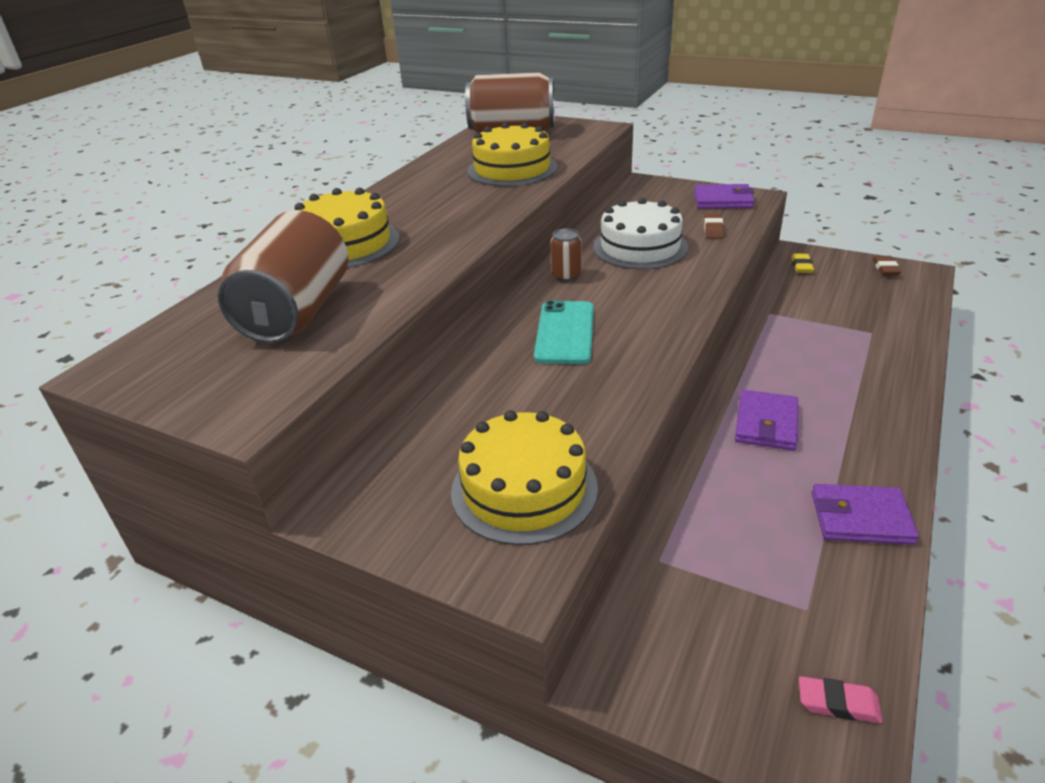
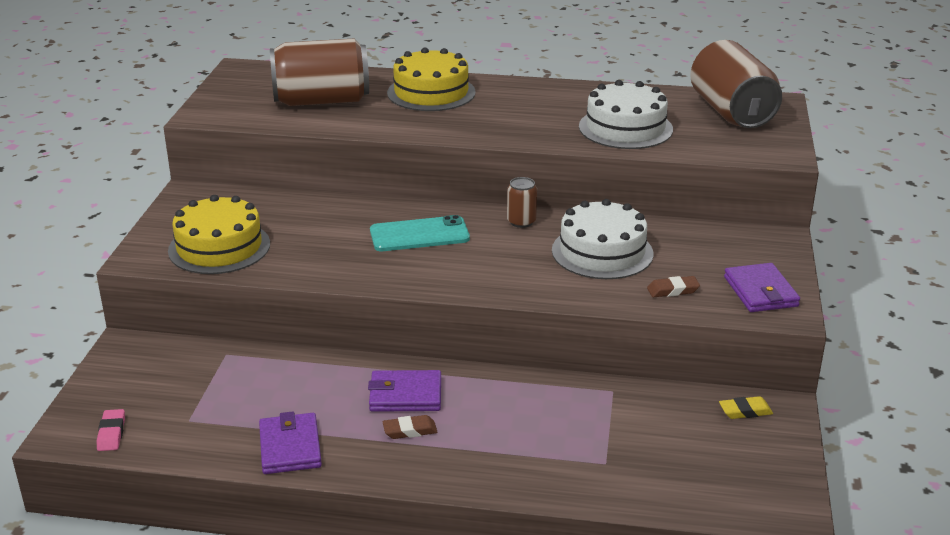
camera: 70 degrees right, 5 degrees down
yellow cake [467,122,557,186] -> white cake [579,80,673,149]
brown eraser [873,256,901,275] -> brown eraser moved to [383,415,437,439]

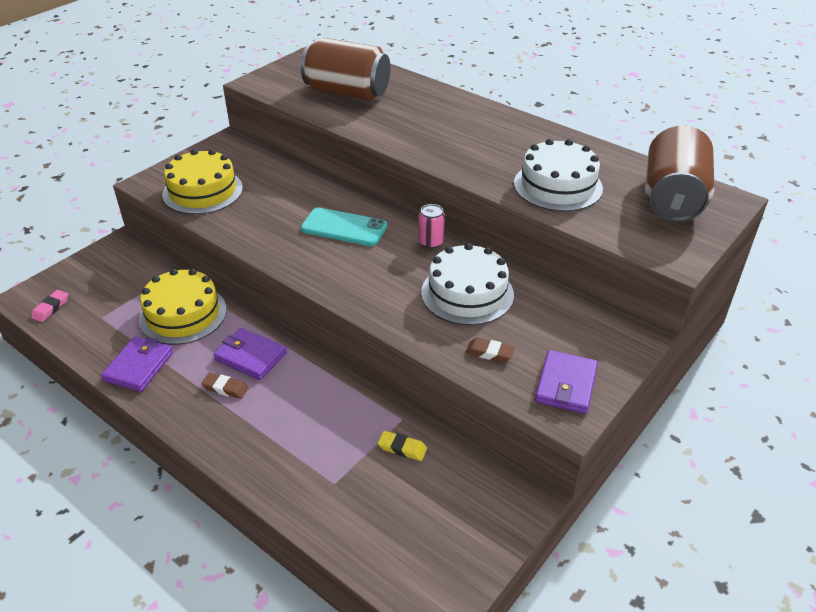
camera: 30 degrees right, 10 degrees up
yellow cake [387,47,476,111] -> yellow cake moved to [139,269,227,345]
brown can [507,177,537,228] -> pink can [418,204,445,249]
yellow eraser [719,396,773,419] -> yellow eraser moved to [378,431,427,461]

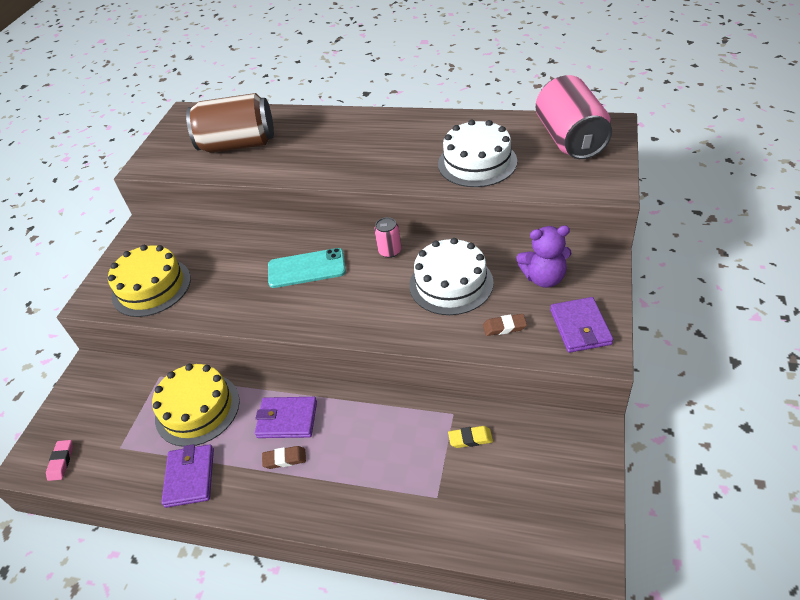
camera: 20 degrees left, 5 degrees up
brown can [645,126,714,222] -> pink can [536,75,612,159]
none -> purple teddy bear [516,225,571,288]

